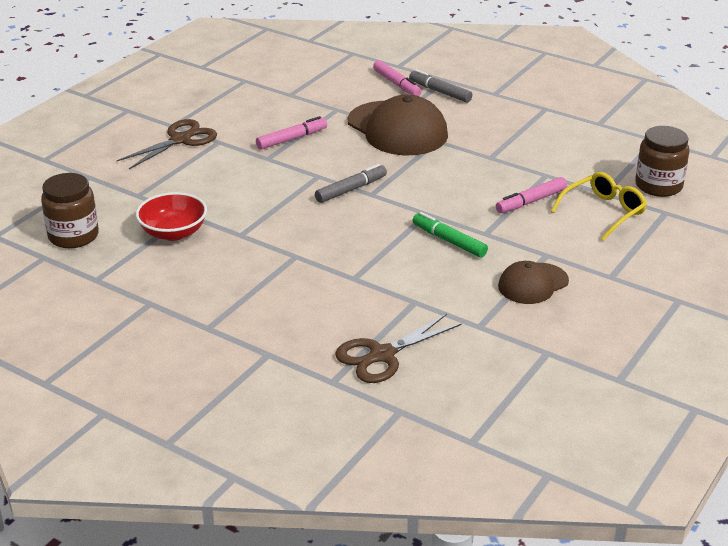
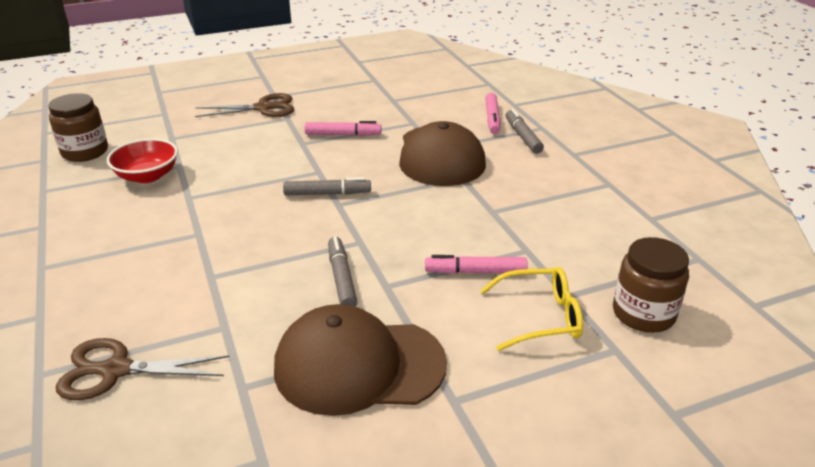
camera: 35 degrees right, 0 degrees up
green marker [412,212,488,258] -> grey marker [328,236,357,307]
brown cap [498,261,569,304] -> brown cap [274,304,447,416], size x1.79

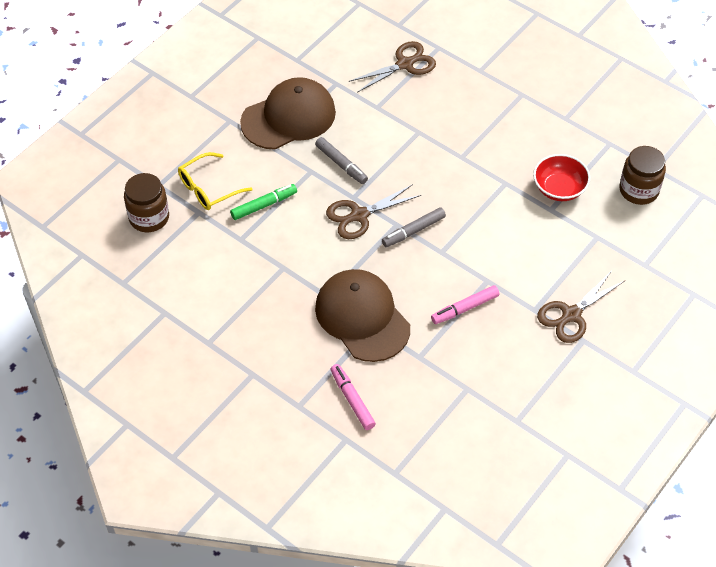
camera: 150 degrees right, 20 degrees up
pink marker [425,255,528,274] -> green marker [230,184,297,220]
grey marker [506,109,544,154] -> none
none -> brown scissors [326,184,421,239]

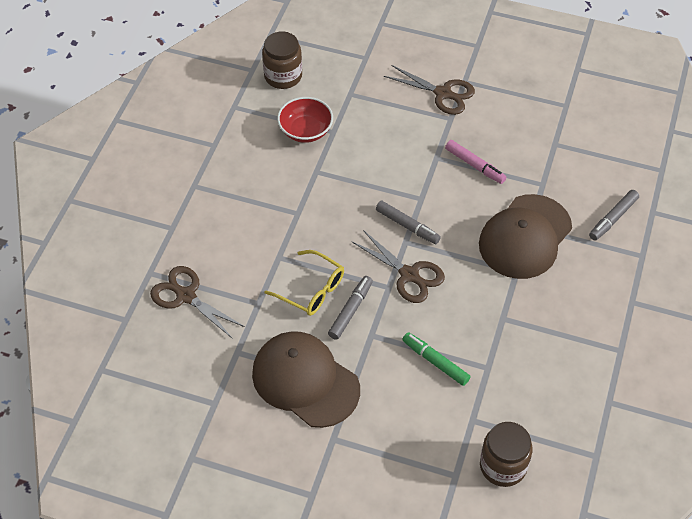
camera: 110 degrees left, 0 degrees up
yellow glasses [178,152,253,210] -> yellow glasses moved to [264,250,344,316]
pink marker [330,364,376,430] -> grey marker [589,190,639,241]

